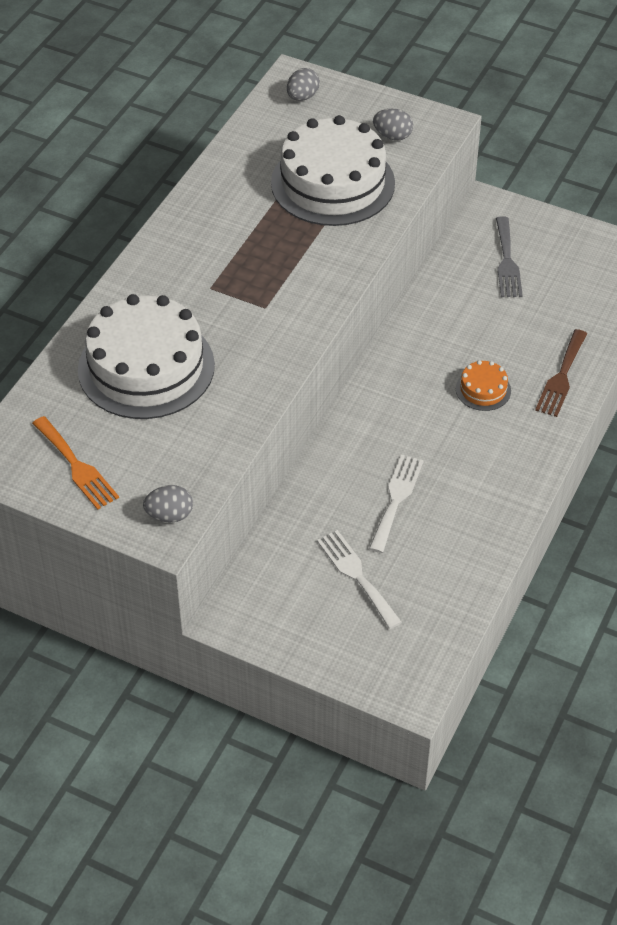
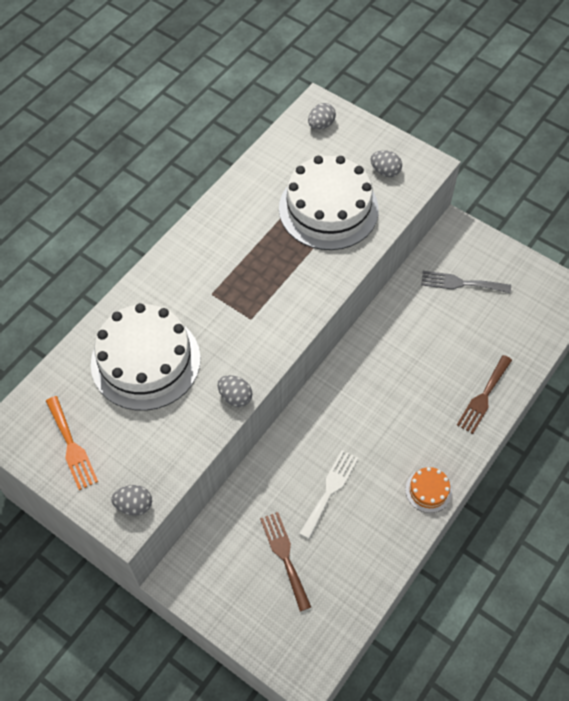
camera: 10 degrees right, 10 degrees up
white fork [317,530,402,629] -> brown fork [260,512,311,612]
orange cake [456,360,511,411] -> orange cake moved to [405,467,452,513]
grey fork [496,216,523,297] -> grey fork turned 90 degrees clockwise [421,271,511,293]
none -> grey egg [218,375,253,407]

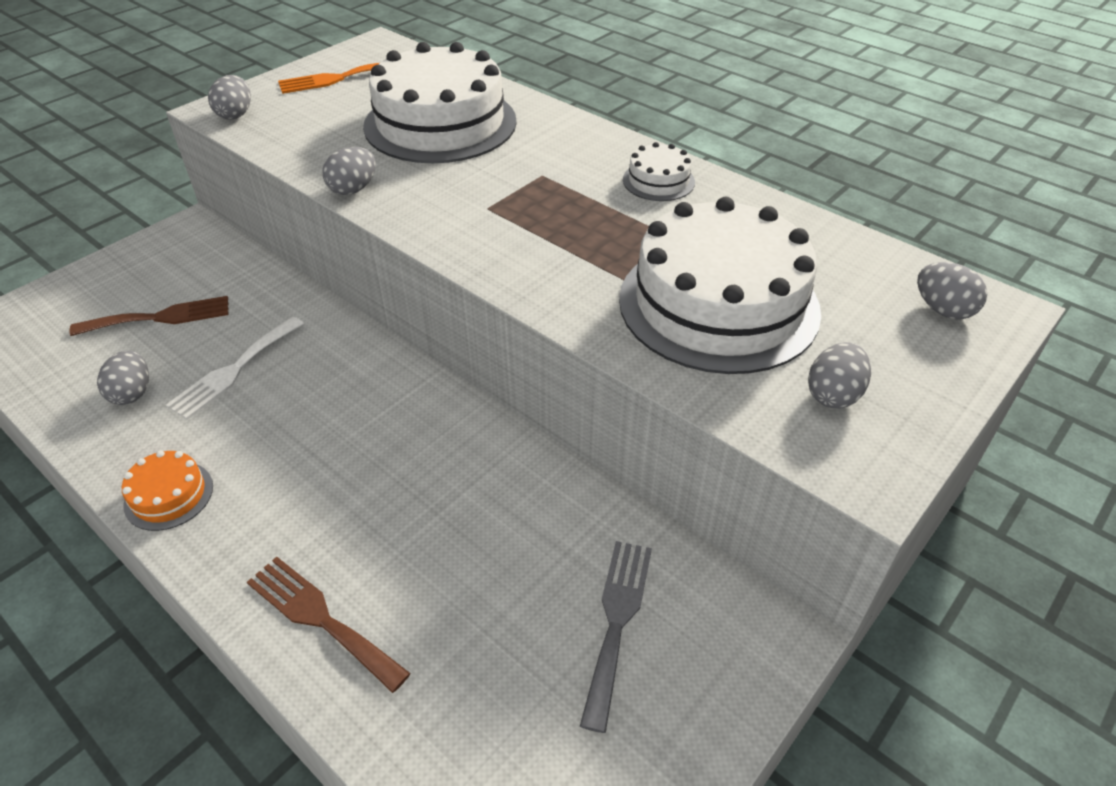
camera: 95 degrees right, 15 degrees down
white fork [299,450,358,539] -> white fork turned 90 degrees clockwise [166,317,304,420]
none -> grey egg [97,350,149,405]
none -> white cake [623,142,695,201]

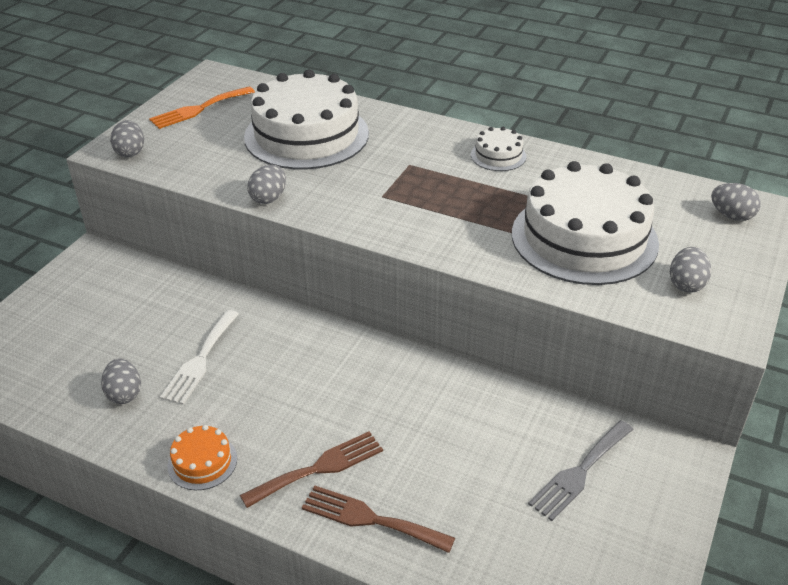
camera: 15 degrees left, 5 degrees down
brown fork [70,296,228,336] -> brown fork moved to [240,431,383,508]
grey fork [580,541,652,733] -> grey fork turned 135 degrees counterclockwise [528,420,634,521]

